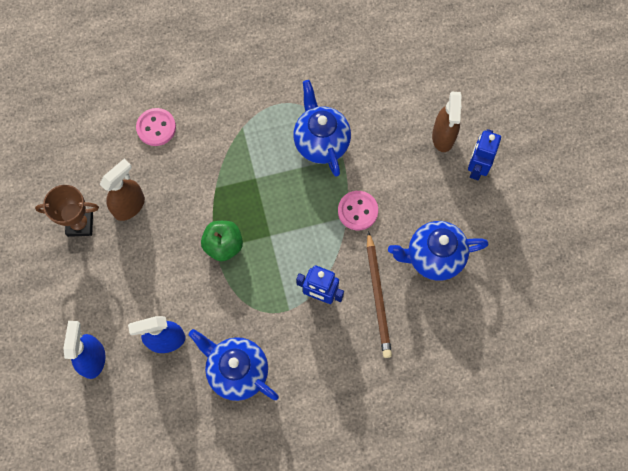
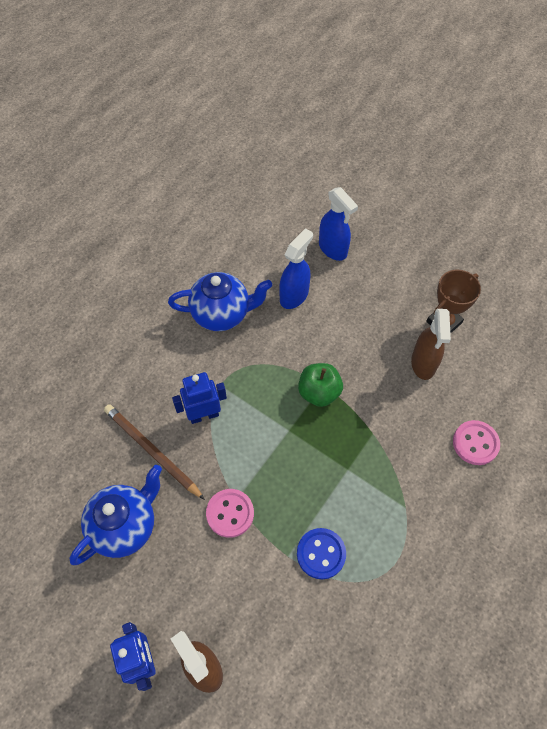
camera: 140 degrees right, 10 degrees down
blue teapot [293,80,351,177] -> blue button [297,528,346,580]

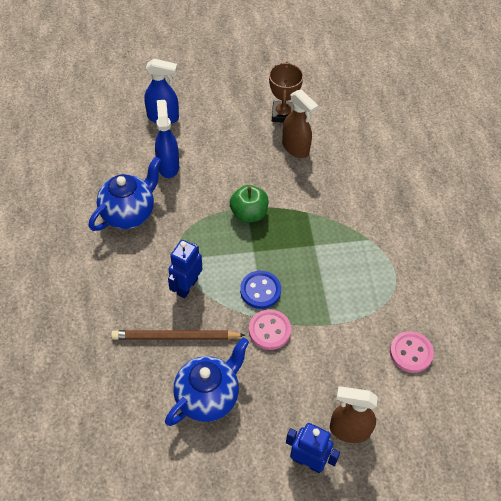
camera: 45 degrees left, 5 degrees down
blue teapot [70,465,162,565] -> blue teapot turned 45 degrees clockwise [165,338,249,426]
blue button [297,528,346,580] -> blue button moved to [240,271,281,309]
pink button [453,420,500,465] -> pink button moved to [390,331,434,373]

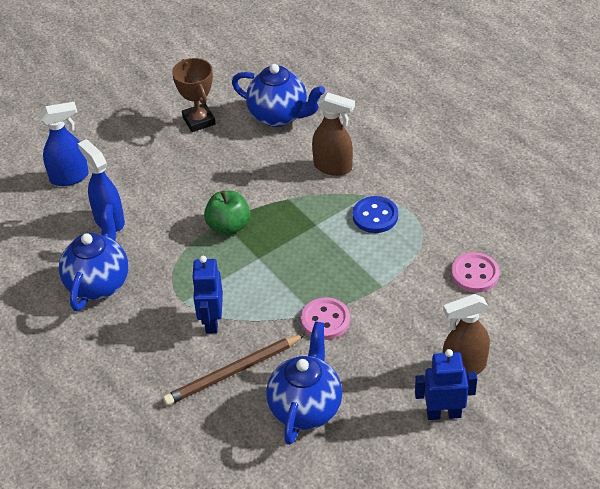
camera: 25 degrees left, 10 degrees down
blue button [240,271,281,309] -> blue button moved to [353,196,398,233]
brown spray bottle [282,89,318,158] -> brown spray bottle moved to [312,92,355,176]
none -> blue teapot [232,64,325,127]

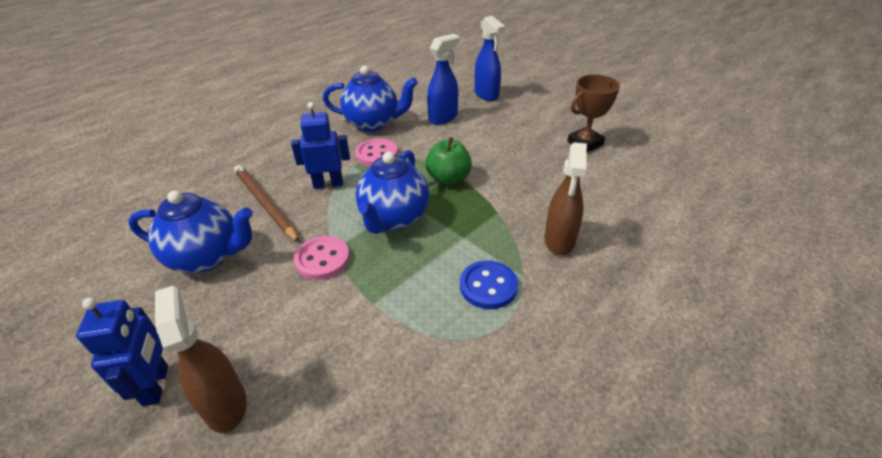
camera: 80 degrees right, 5 degrees down
blue teapot [232,64,325,127] -> blue teapot moved to [356,150,429,234]
pink button [451,252,500,293] -> pink button moved to [355,138,398,166]

